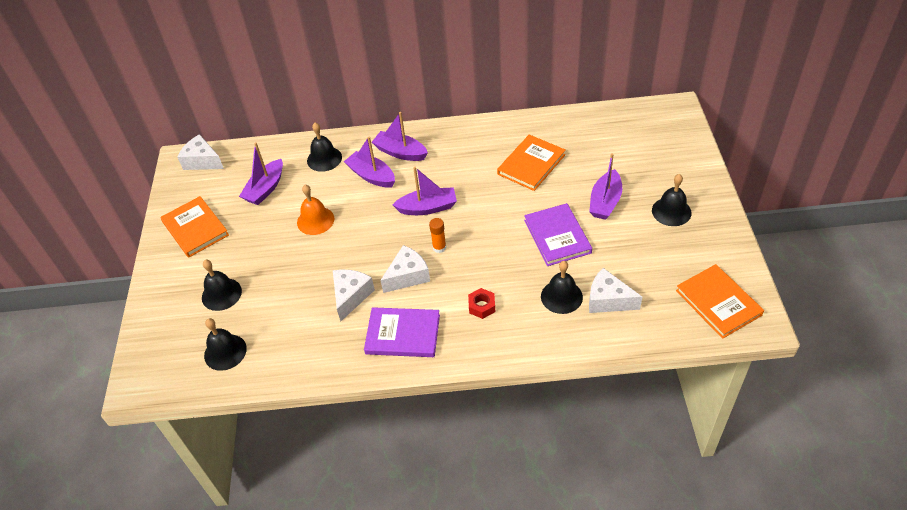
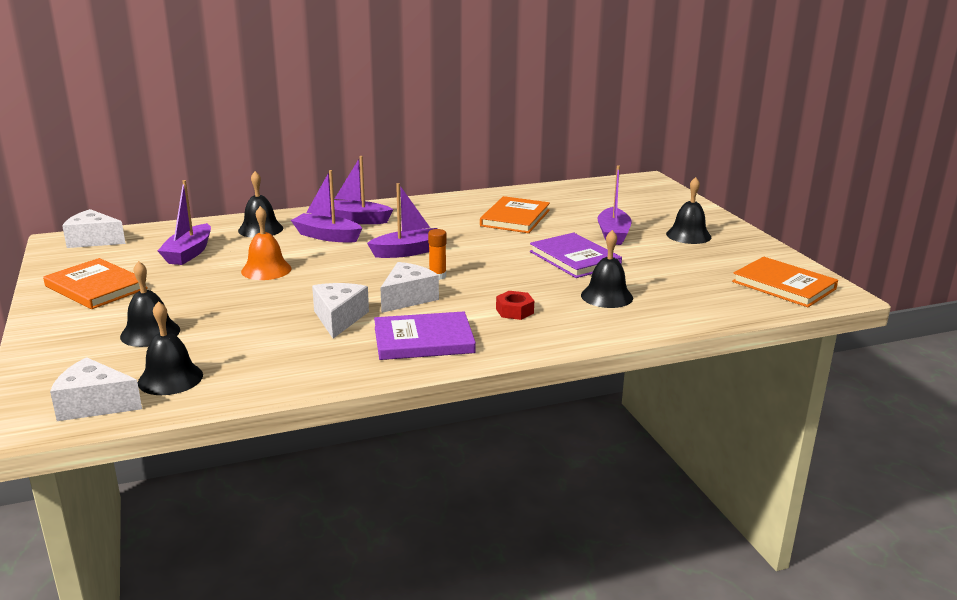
camera: 20 degrees left, 25 degrees down
white cheese [589,268,642,313] -> white cheese moved to [50,357,142,421]

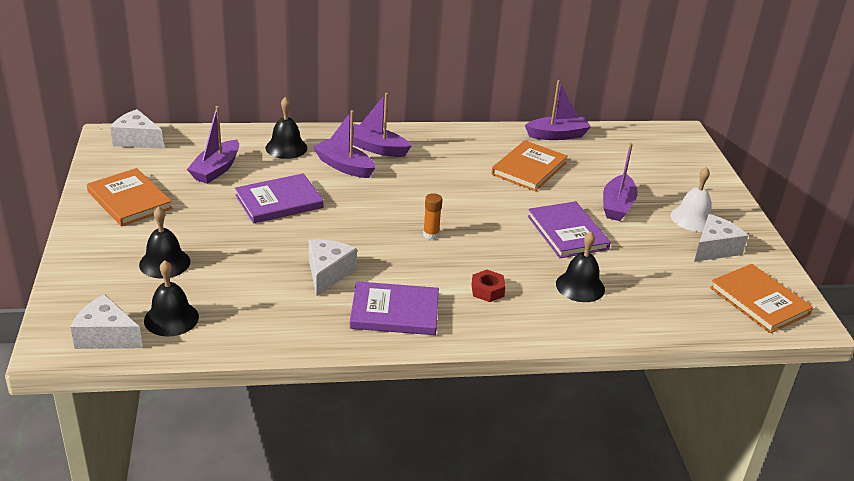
camera: 10 degrees right, 10 degrees up
orange bell [241,206,291,280] -> purple book [235,173,324,223]
purple boat [367,183,438,258] -> purple boat moved to [525,80,591,140]
white cheese [380,262,439,313] -> white cheese moved to [694,214,748,262]
black bell [666,177,711,244] -> white bell [671,167,711,232]

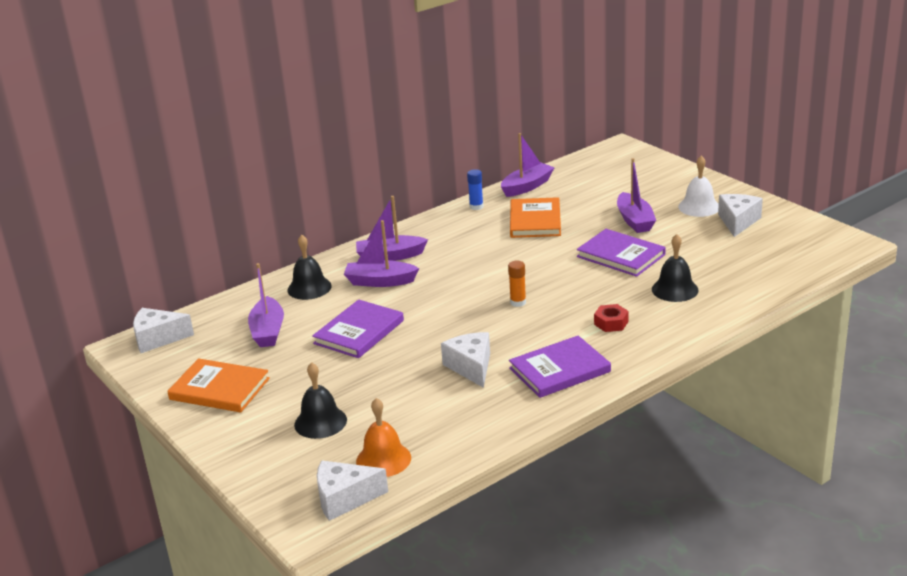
camera: 25 degrees left, 5 degrees down
black bell [144,260,199,337] -> orange bell [356,398,411,477]
orange book [710,264,813,333] -> none
none -> blue glue stick [467,169,484,210]

